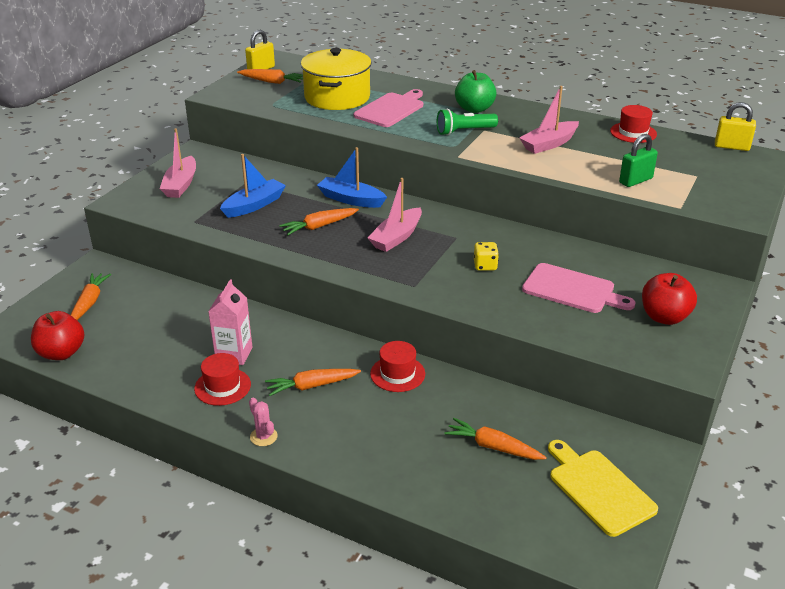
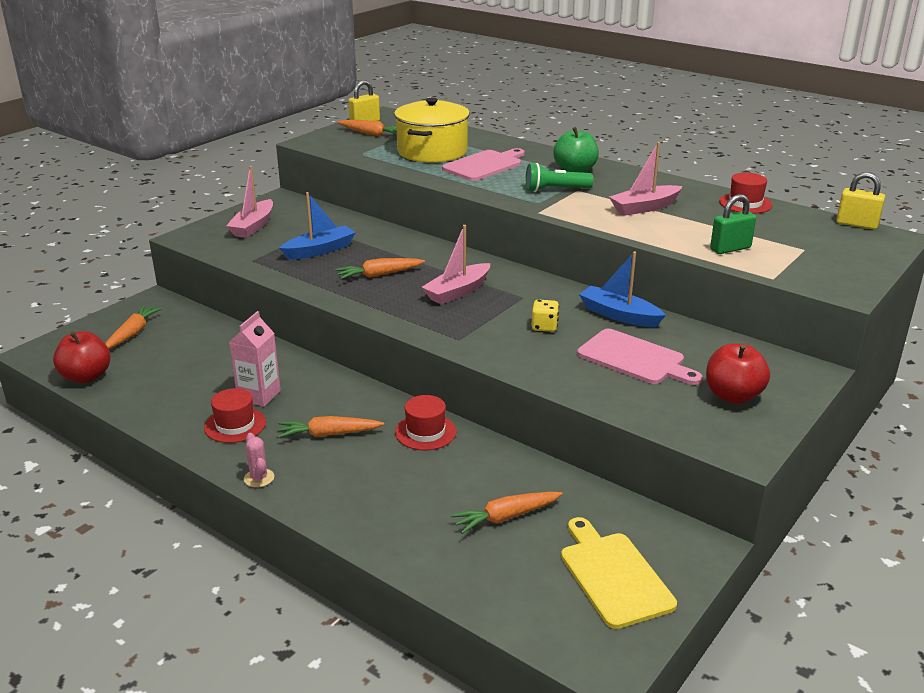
camera: 10 degrees right, 5 degrees down
blue boat [317,147,387,208] -> blue boat moved to [579,251,666,327]
orange carrot [444,418,547,460] -> orange carrot turned 60 degrees counterclockwise [450,492,563,534]

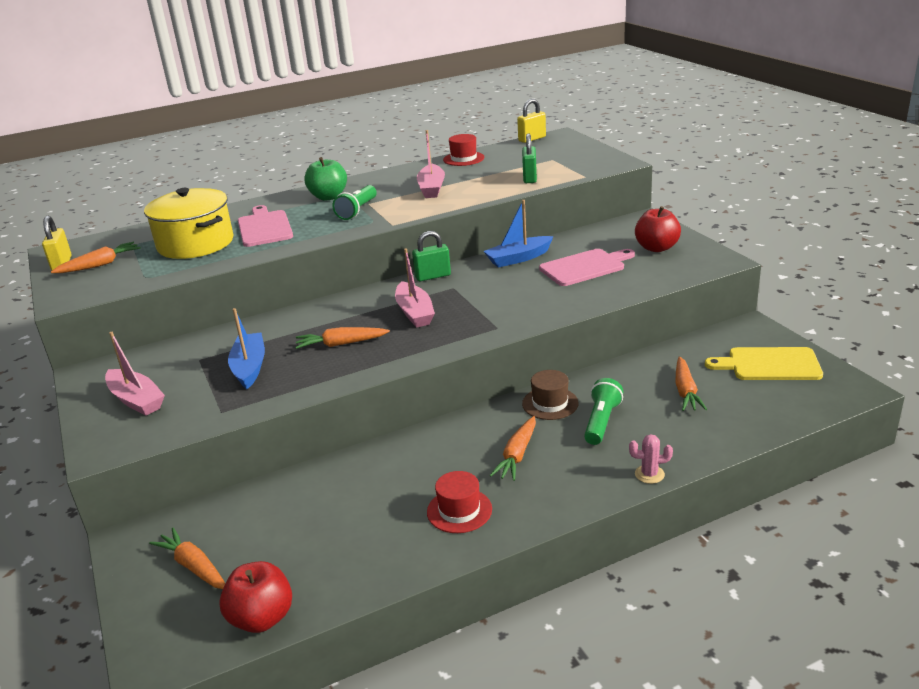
camera: 60 degrees left, 0 degrees up
pink carton [229,311,281,407] -> none
pink cactus [244,433,274,488] -> pink cactus moved to [629,434,673,484]
orange carrot [335,258,425,279] -> orange carrot turned 75 degrees clockwise [295,327,390,349]
red hat [395,395,457,450] -> brown hat [522,370,579,420]
yellow dice [532,299,559,332] -> none
none -> green padlock [412,231,451,281]
none -> green flashlight [584,378,623,445]

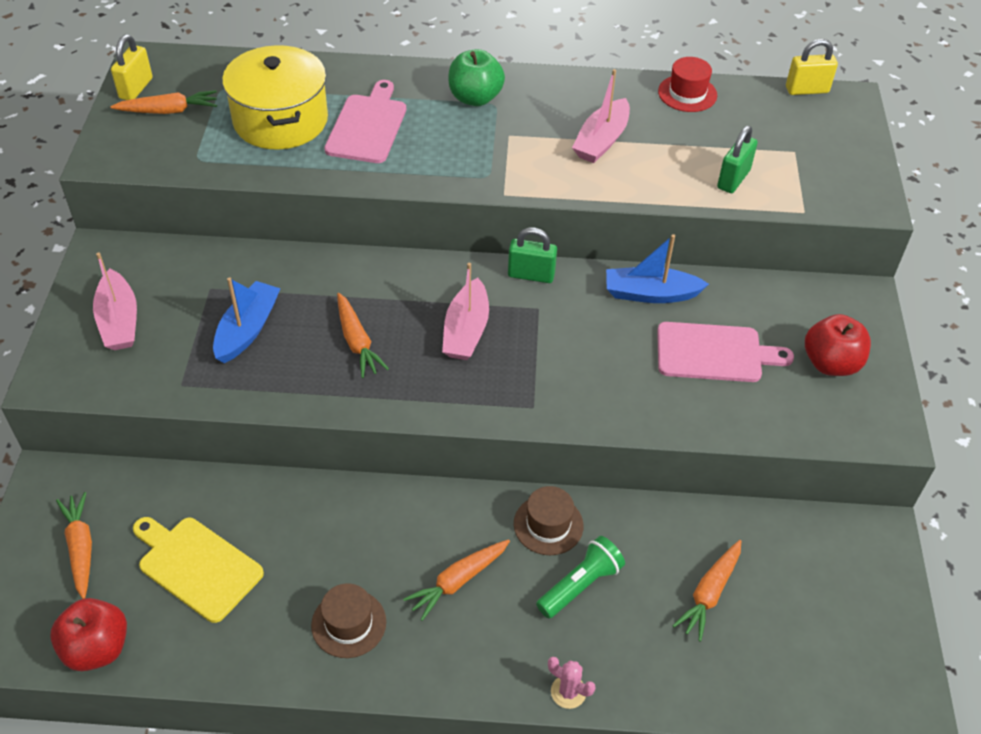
camera: 25 degrees right, 20 degrees up
orange carrot [295,327,390,349] -> orange carrot turned 135 degrees counterclockwise [337,293,389,378]
green flashlight [332,185,377,220] -> none
red hat [427,471,492,533] -> brown hat [311,583,386,658]
yellow cutting board [705,347,823,380] -> yellow cutting board moved to [133,517,264,623]

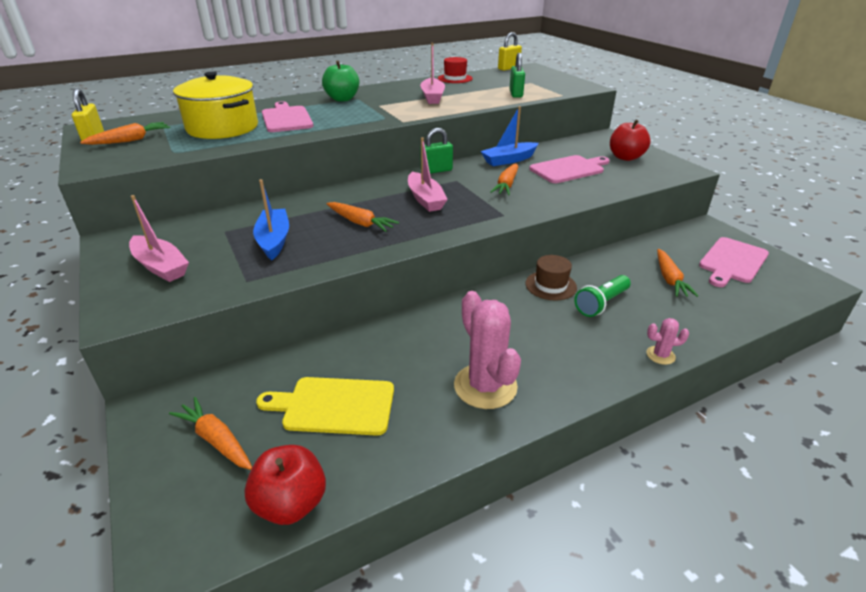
camera: 30 degrees left, 15 degrees down
brown hat [311,583,386,658] -> pink cactus [454,291,521,409]
orange carrot [403,539,510,621] -> orange carrot moved to [490,163,518,195]
green flashlight [536,536,625,619] -> green flashlight turned 150 degrees counterclockwise [574,275,631,317]
none -> pink cutting board [699,237,769,287]

